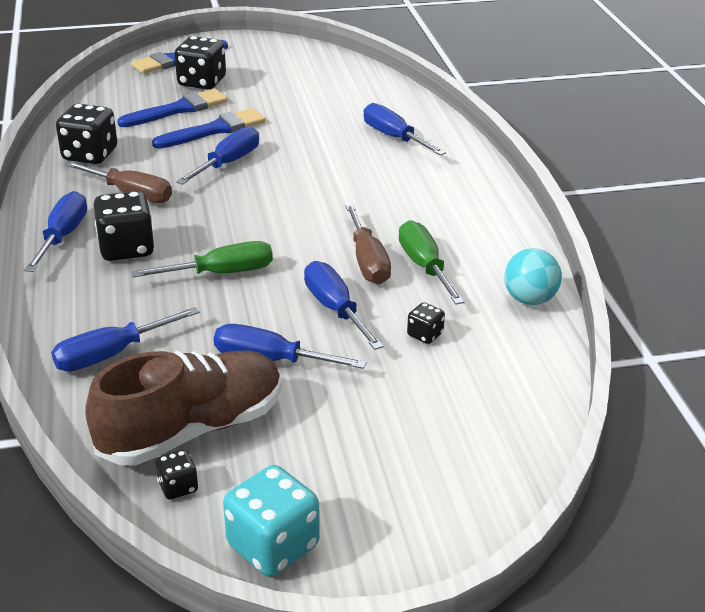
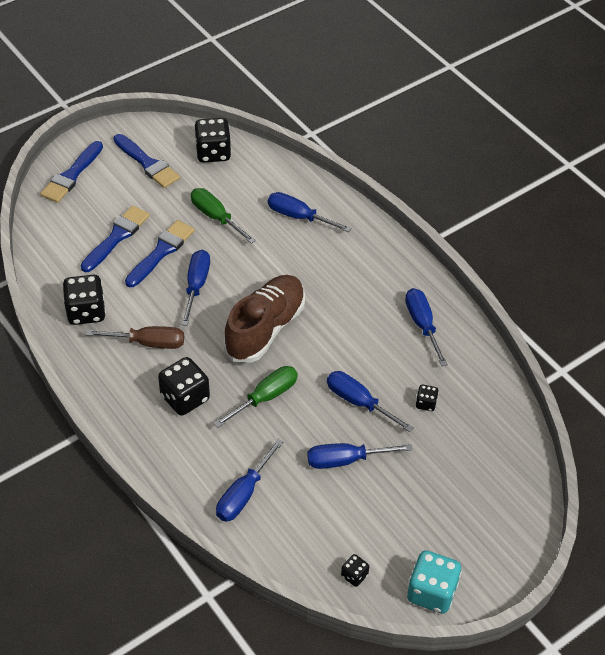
camera: 25 degrees left, 15 degrees up
blue screwdriver [24,191,87,272] -> blue screwdriver moved to [405,288,448,366]
brown shoe [85,350,282,465] -> brown shoe moved to [224,275,305,363]
black dice [175,36,226,90] -> black dice moved to [194,118,231,163]
brown screwdriver [345,204,391,284] -> none
green screwdriver [399,220,464,304] -> green screwdriver moved to [191,188,256,244]
turquoise ball [504,248,562,305] -> none
none -> blue brush [113,134,180,188]

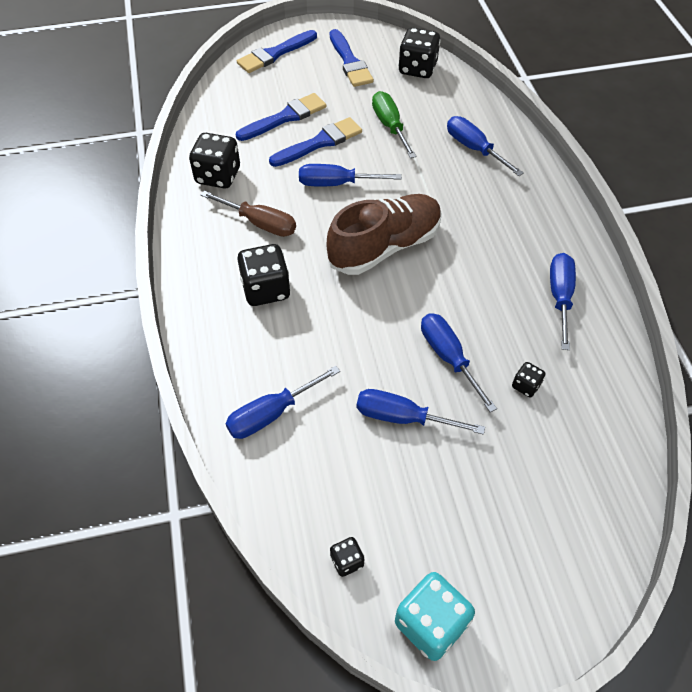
camera: 25 degrees right, 5 degrees up
blue screwdriver [181,250,210,326] -> blue screwdriver turned 120 degrees counterclockwise [299,164,402,186]
green screwdriver [214,366,298,428] -> none

